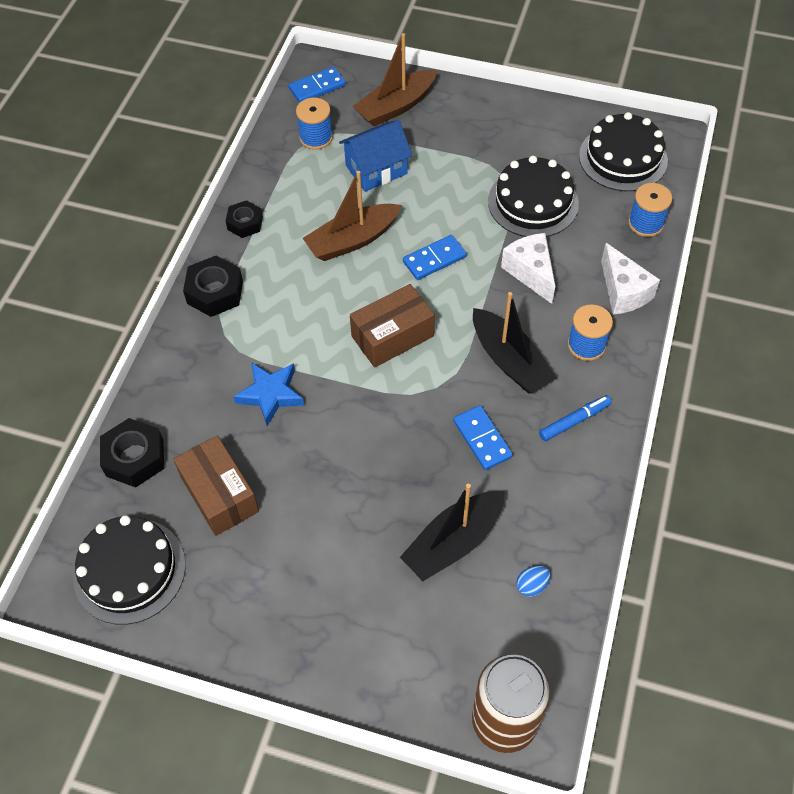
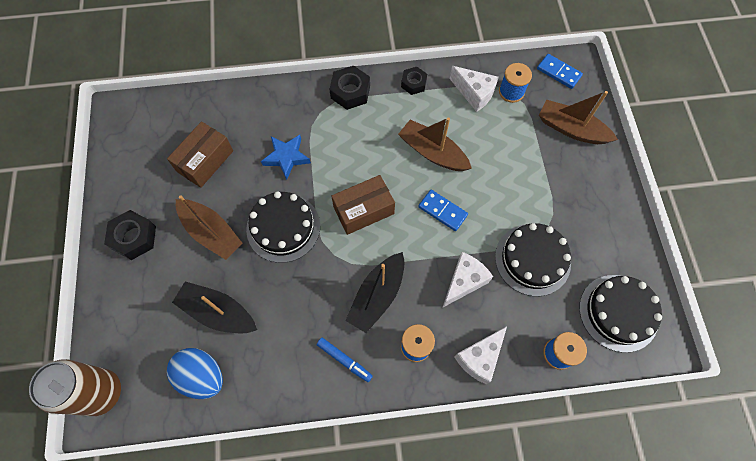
camera: 65 degrees right, 10 degrees up
black cake [73,515,186,625] -> black cake moved to [246,192,320,263]
black nut [100,418,164,488] -> black nut moved to [104,210,156,260]
blue house [339,120,413,192] -> none
brown box [350,284,435,368] -> brown box turned 60 degrees counterclockwise [331,175,395,235]
blue domino [453,405,513,470] -> none
blue egg [516,565,551,597] -> blue egg [167,348,223,399], size x2.18
none -> brown boat [176,195,243,260]
none -> white cheese [450,66,499,112]

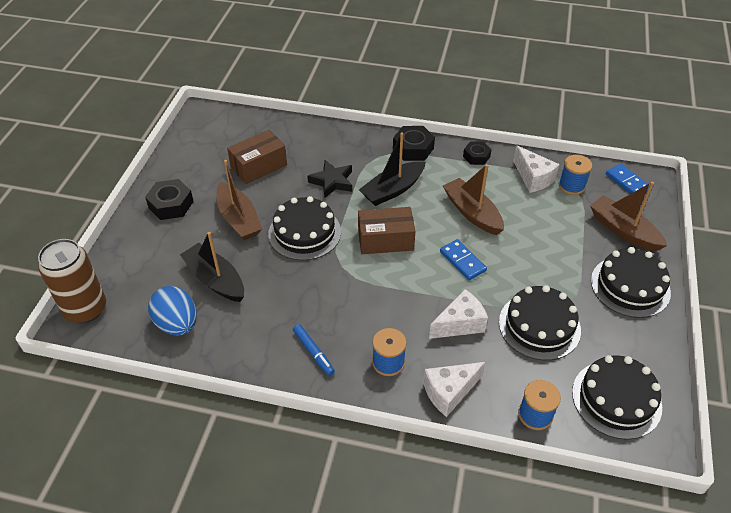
camera: 20 degrees right, 20 degrees down
blue star [261,135,311,180] -> black star [307,160,352,198]
black boat [346,252,405,333] -> black boat moved to [359,133,426,206]
none -> black cake [591,247,671,318]

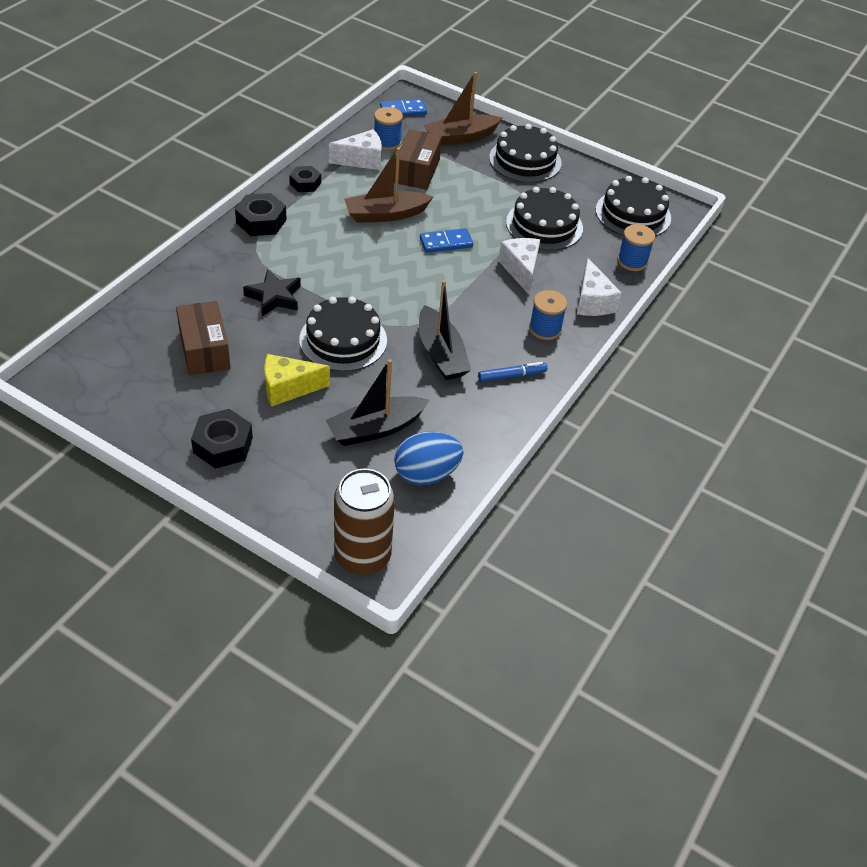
camera: 75 degrees left, 0 degrees up
brown boat [216,160,262,240] -> yellow cheese [264,354,330,407]
brown box [358,207,415,254] -> brown box moved to [394,129,442,190]
black boat [359,133,426,206] -> black boat moved to [419,280,471,380]

